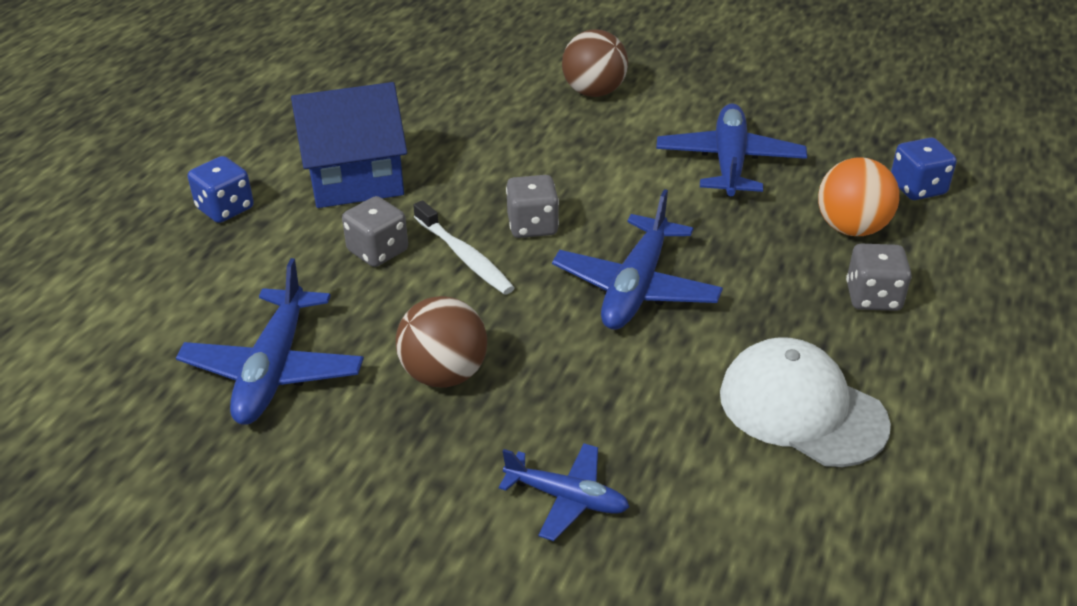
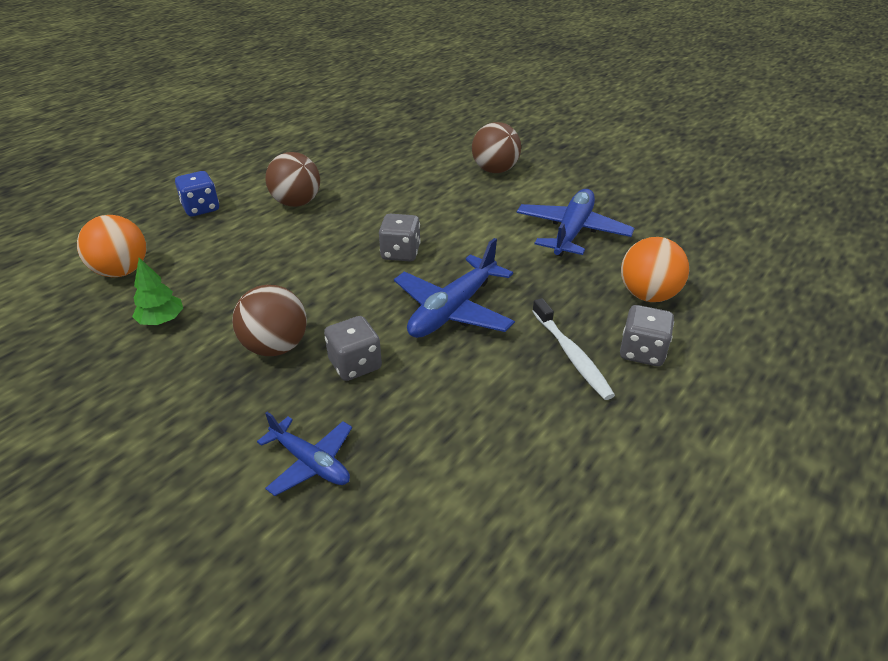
camera: 15 degrees right, 0 degrees up
blue plane [176,258,364,425] -> green tree [132,258,183,325]
blue house [291,82,407,208] -> brown ball [266,152,320,207]
grey dice [342,196,408,267] -> grey dice moved to [324,316,382,381]
white toothbrush [413,200,515,295] -> white toothbrush moved to [532,298,615,400]
white cap [720,337,891,467] -> none
blue dice [891,137,957,200] -> none
none -> orange ball [77,215,146,277]

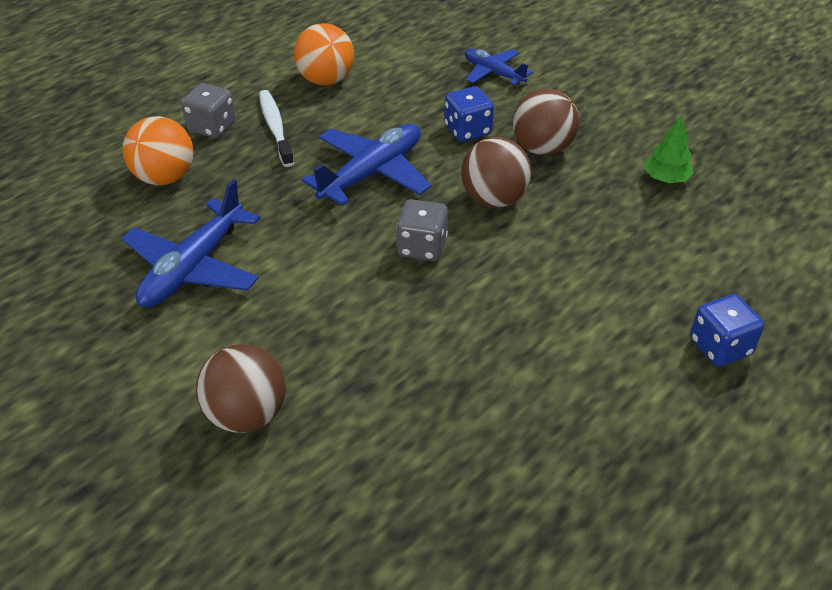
camera: 175 degrees left, 5 degrees up
orange ball [77,215,146,277] -> orange ball moved to [294,23,354,85]
brown ball [266,152,320,207] -> brown ball moved to [461,137,532,208]
grey dice [324,316,382,381] -> blue dice [444,86,494,142]

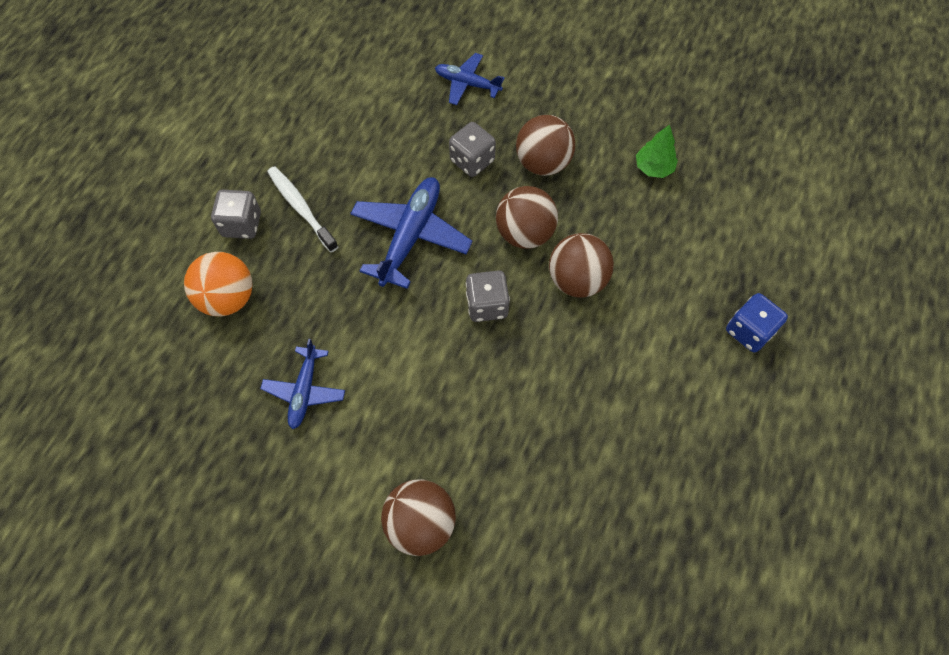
camera: 20 degrees left, 20 degrees up
blue plane [122,179,261,308] -> blue plane [260,339,345,429], size x0.61
orange ball [294,23,354,85] -> none
blue dice [444,86,494,142] -> grey dice [449,122,496,177]
none -> brown ball [549,233,614,298]

